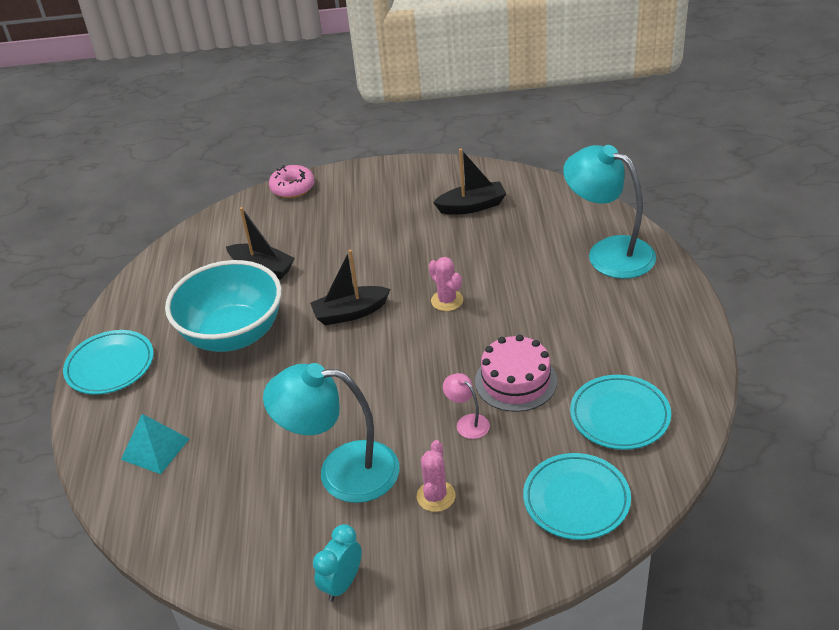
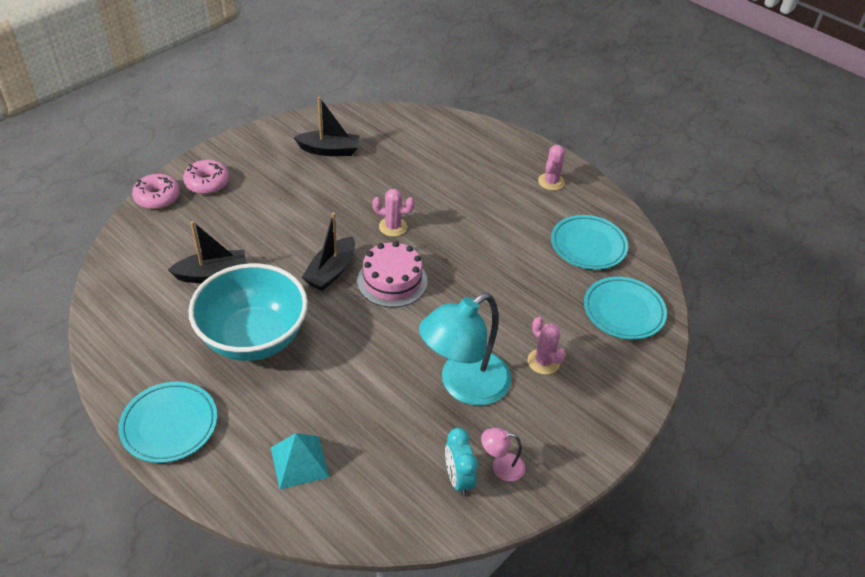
camera: 50 degrees left, 5 degrees up
turquoise clock [313,524,362,602] -> turquoise clock moved to [445,428,478,496]
black boat [433,149,507,215] -> black boat turned 60 degrees clockwise [294,97,360,156]
pink lamp [443,373,490,439] -> pink lamp moved to [481,428,525,481]
pink cake [475,335,557,412] -> pink cake moved to [357,241,427,307]
turquoise lamp [563,145,656,279] -> none
none -> pink donut [183,160,229,194]
none -> pink cactus [538,145,565,190]

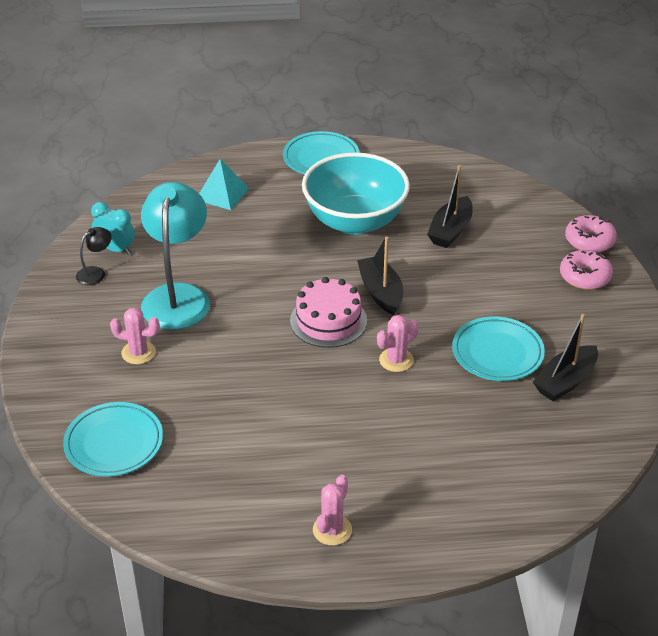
camera: 135 degrees right, 5 degrees down
pink lamp [481,428,525,481] -> black lamp [76,227,112,285]
pink cactus [538,145,565,190] -> pink cactus turned 45 degrees clockwise [313,475,352,545]
turquoise plate [551,215,628,270] -> turquoise plate moved to [452,317,545,381]

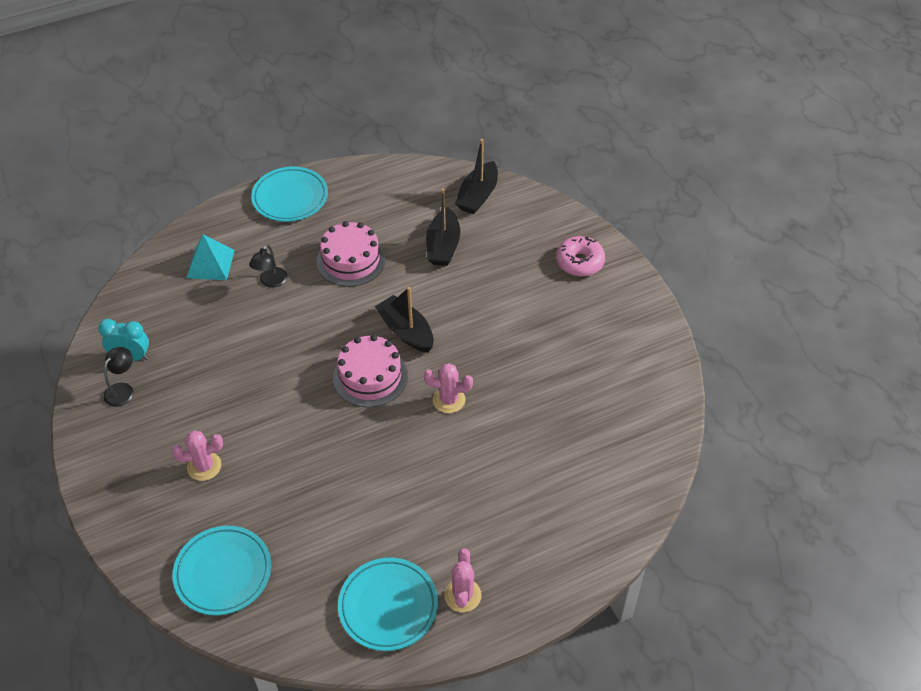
camera: 20 degrees left, 10 degrees up
turquoise lamp [141,182,210,330] -> none
turquoise bowl [302,152,410,235] -> pink cake [317,221,386,287]
pink cactus [377,315,419,372] -> pink cactus turned 60 degrees clockwise [424,363,473,413]
turquoise plate [452,317,545,381] -> turquoise plate moved to [338,558,438,651]
black boat [533,314,598,401] -> black boat moved to [455,139,498,214]
pink donut [565,215,617,252] -> none
none -> black lamp [249,244,287,288]

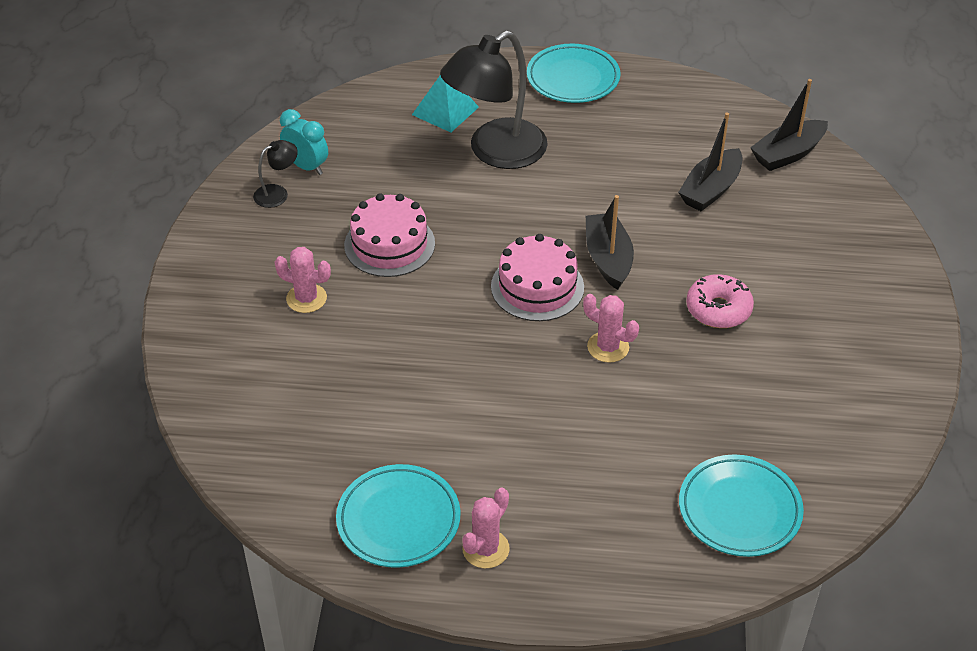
camera: 30 degrees right, 5 degrees down
turquoise plate [173,526,271,615] -> turquoise plate moved to [679,455,804,557]
black lamp [249,244,287,288] -> black lamp [440,31,548,169], size x2.31
pink cake [317,221,386,287] -> pink cake moved to [344,194,435,277]
pink donut [556,236,605,276] -> pink donut moved to [686,274,754,328]

